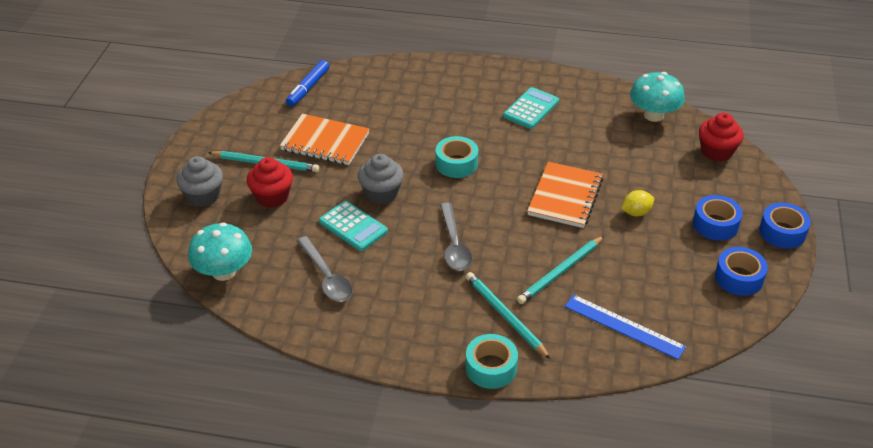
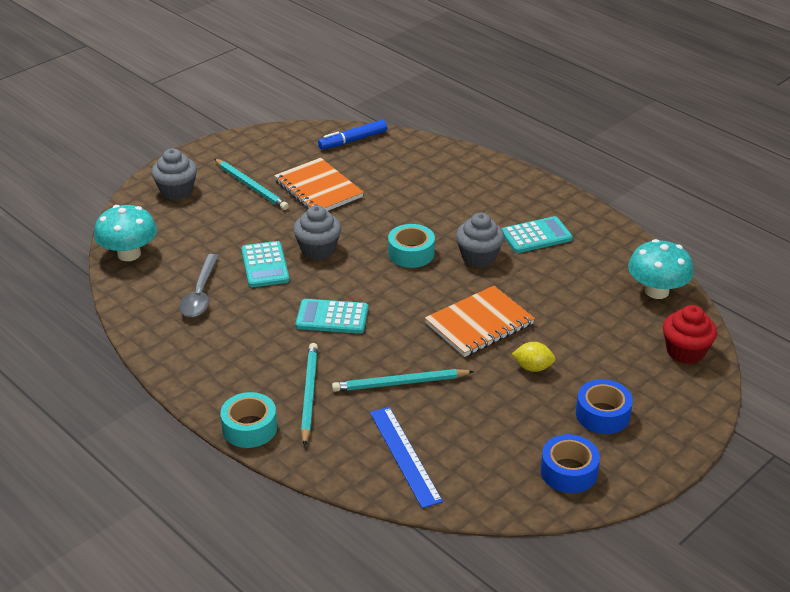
camera: 35 degrees right, 5 degrees down
red cupcake [247,157,293,208] -> none
grey spoon [440,203,472,271] -> turquoise calculator [295,299,368,334]
blue tape [759,203,811,249] -> none
none -> grey cupcake [456,213,504,267]

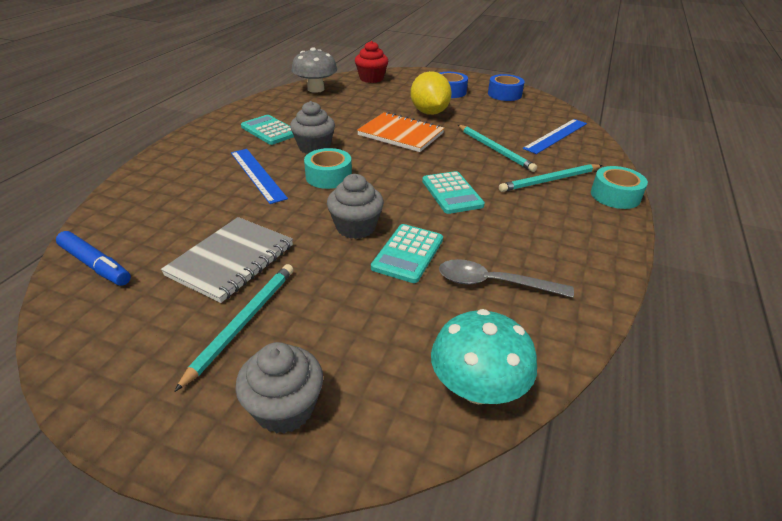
camera: 115 degrees left, 0 degrees up
grey spoon [179,254,219,317] -> grey spoon turned 150 degrees counterclockwise [439,259,574,298]
turquoise calculator [241,241,290,288] -> turquoise calculator turned 150 degrees clockwise [371,224,443,283]
orange notebook [274,158,364,211] -> grey notebook [161,217,293,303]
yellow lemon [512,342,556,372] -> yellow lemon [411,71,452,115], size x1.87
turquoise mushroom [628,239,694,299] -> grey mushroom [291,47,337,93]
none -> blue ruler [231,149,288,204]

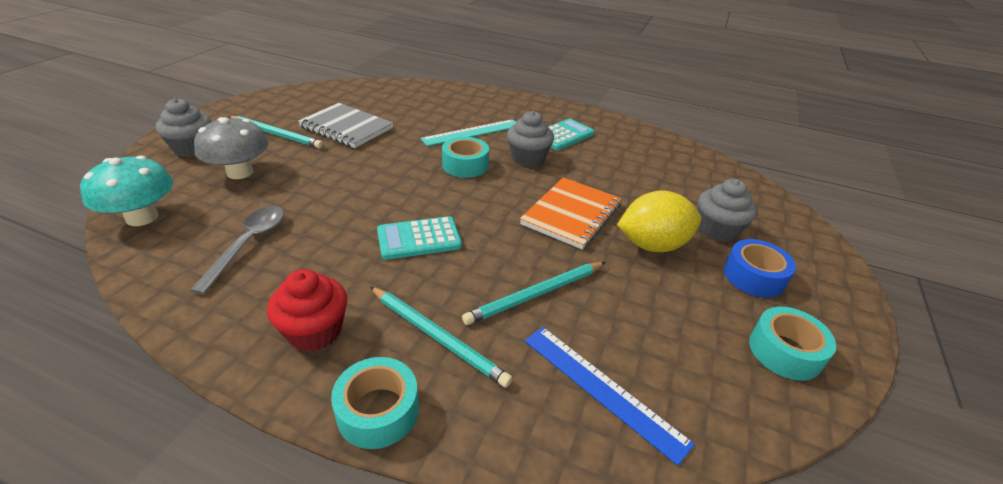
camera: 90 degrees right, 0 degrees up
blue marker [56,231,131,286] -> none
blue ruler [231,149,288,204] -> turquoise ruler [420,119,516,146]
grey mushroom [291,47,337,93] -> grey mushroom moved to [194,117,269,179]
grey cupcake [327,174,384,239] -> grey cupcake moved to [698,179,757,242]
red cupcake [355,41,388,83] -> red cupcake moved to [267,269,347,351]
turquoise calculator [371,224,443,283] -> none
blue tape [488,74,525,101] -> turquoise tape [749,307,836,381]
turquoise pencil [499,164,602,192] -> turquoise pencil turned 150 degrees clockwise [370,287,513,388]

